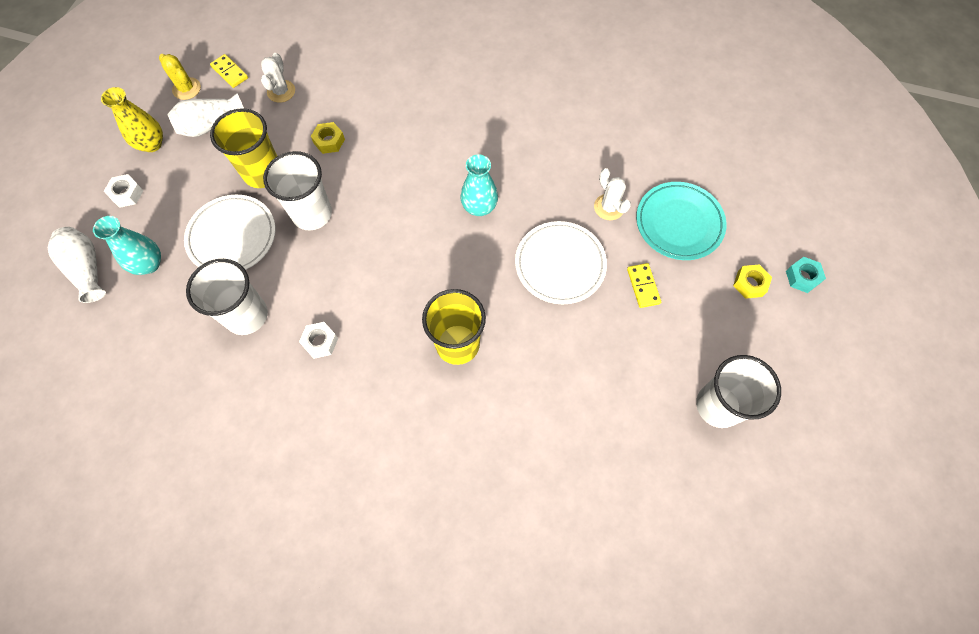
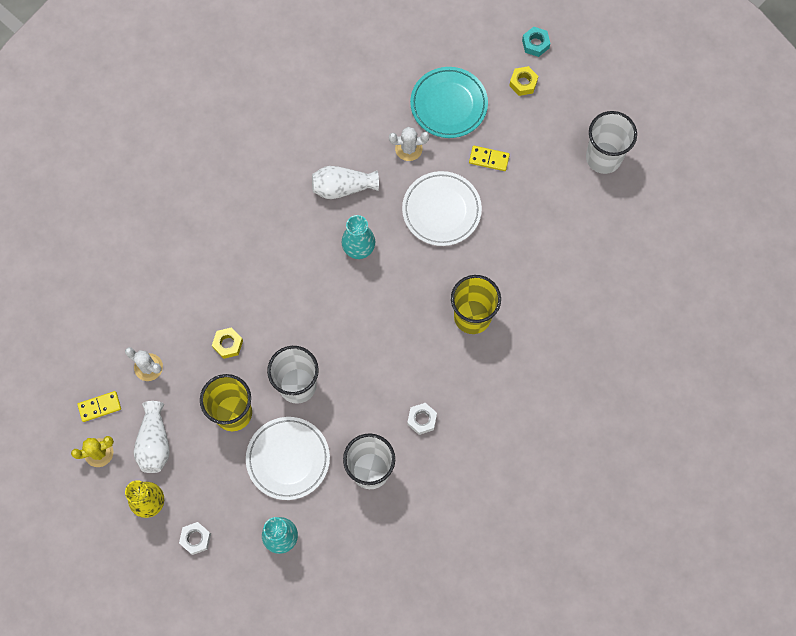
camera: 65 degrees left, 5 degrees up
white vase [48,227,106,303] -> white vase moved to [312,166,379,199]

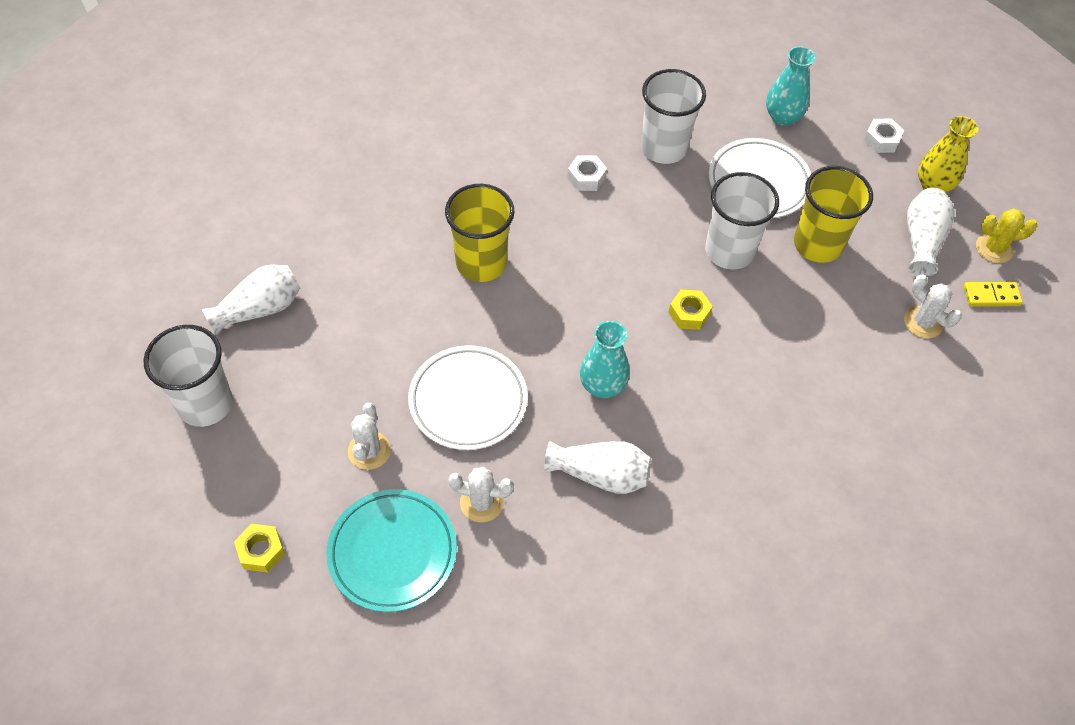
camera: 165 degrees left, 15 degrees down
yellow nut [212,327,243,359] -> yellow nut moved to [668,290,713,330]
yellow domino [469,146,510,171] -> white cactus [348,403,391,470]
turquoise nut [522,27,550,57] -> none
none -> white vase [202,265,300,335]

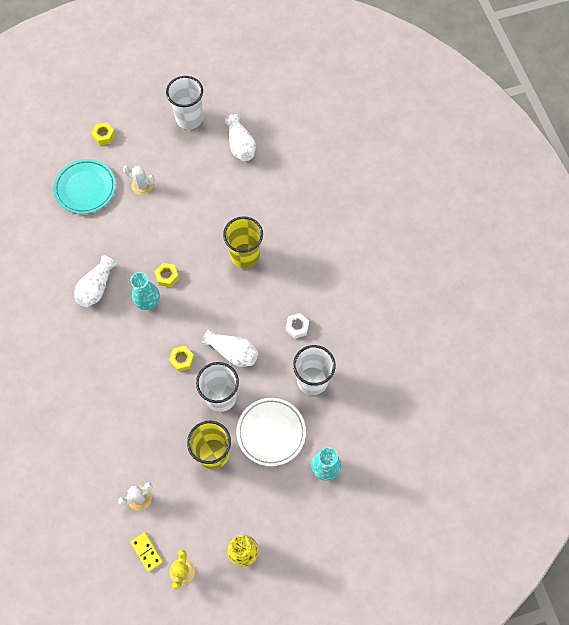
camera: 105 degrees right, 10 degrees up
white plate [408,345,528,450] -> none
white cactus [448,467,514,522] -> none
white nut [863,119,904,153] -> none
white vase [907,188,955,276] -> white vase moved to [202,329,258,367]
yellow domino [963,282,1023,307] -> yellow domino turned 45 degrees counterclockwise [130,532,163,572]
none -> yellow nut [154,263,179,287]

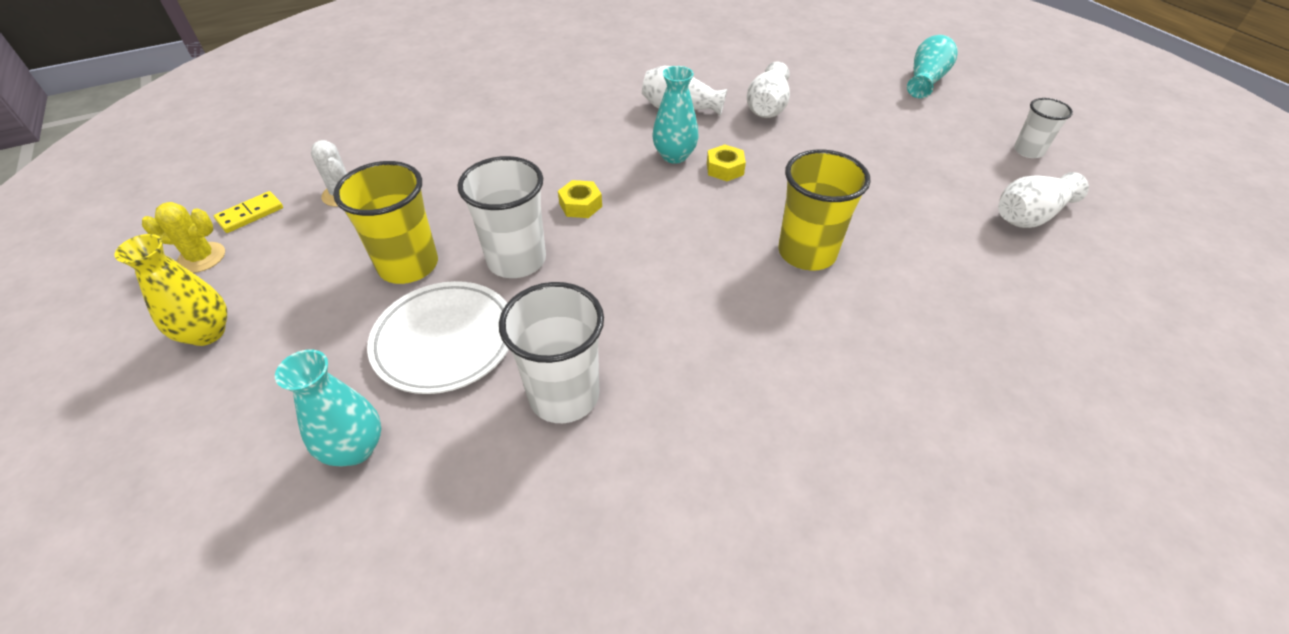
camera: 80 degrees right, 20 degrees down
turquoise plate [53,159,116,214] -> none
yellow nut [91,123,115,145] -> turquoise vase [907,35,958,98]
white cactus [123,165,155,195] -> none
white cup [166,76,203,129] -> white cup [1014,98,1073,158], size x0.59
white vase [202,329,258,367] -> white vase moved to [747,61,790,118]
white nut [286,313,309,339] -> none

